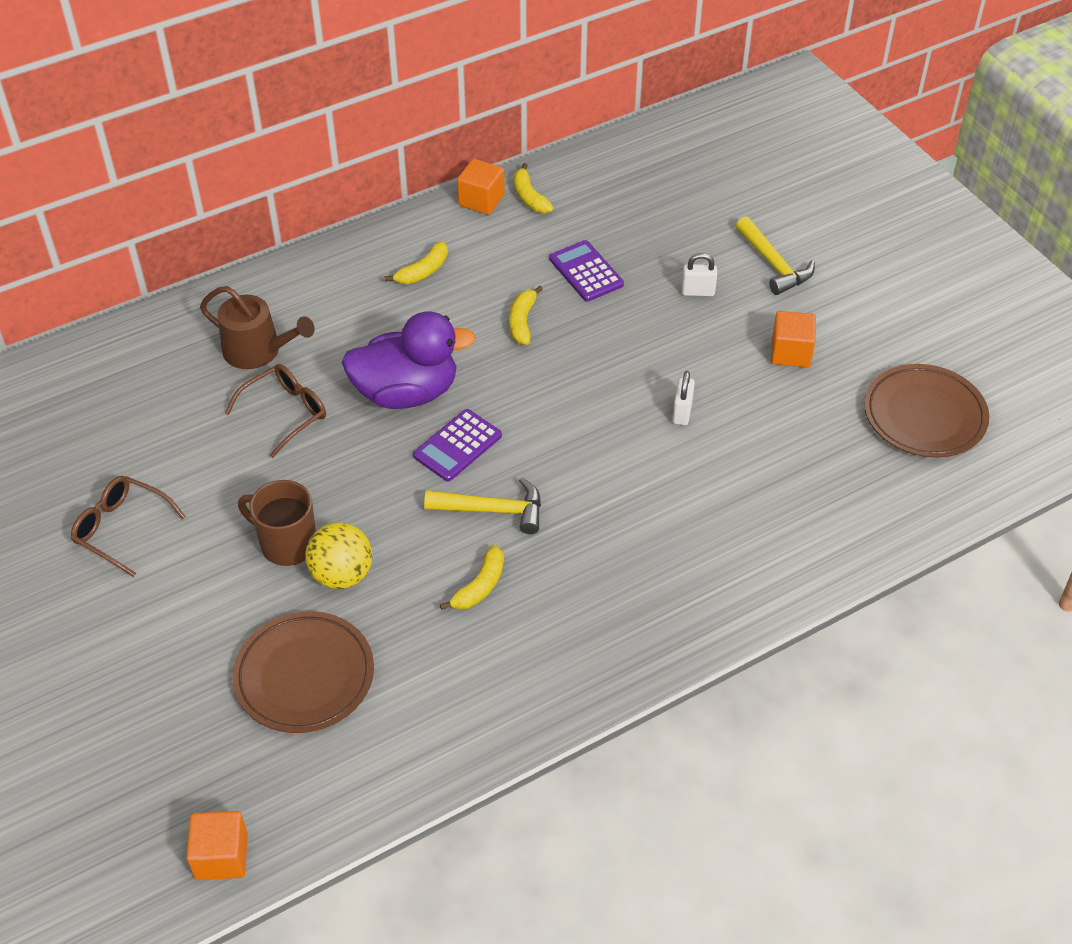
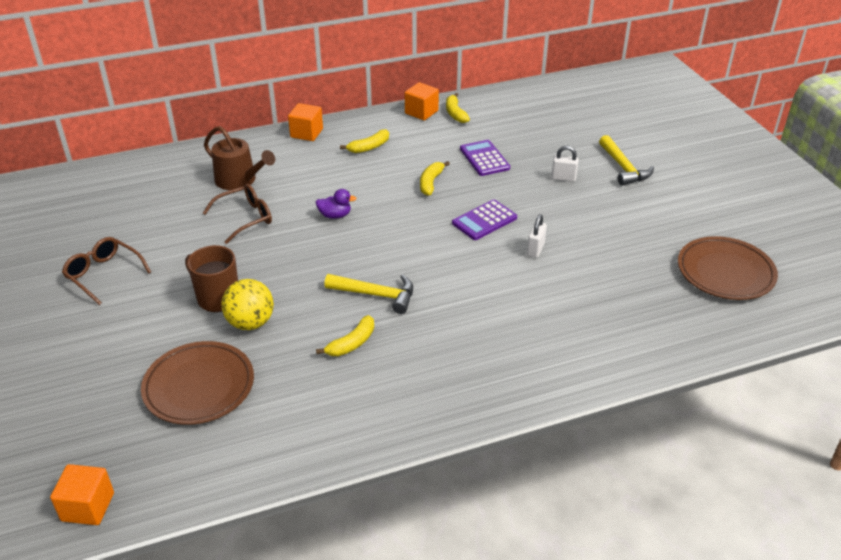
camera: 10 degrees right, 10 degrees down
purple duck [342,312,476,409] -> purple duck [316,189,357,219], size x0.42
purple calculator [413,409,502,481] -> purple calculator moved to [452,200,517,240]
orange cube [771,311,816,367] -> orange cube moved to [288,103,323,141]

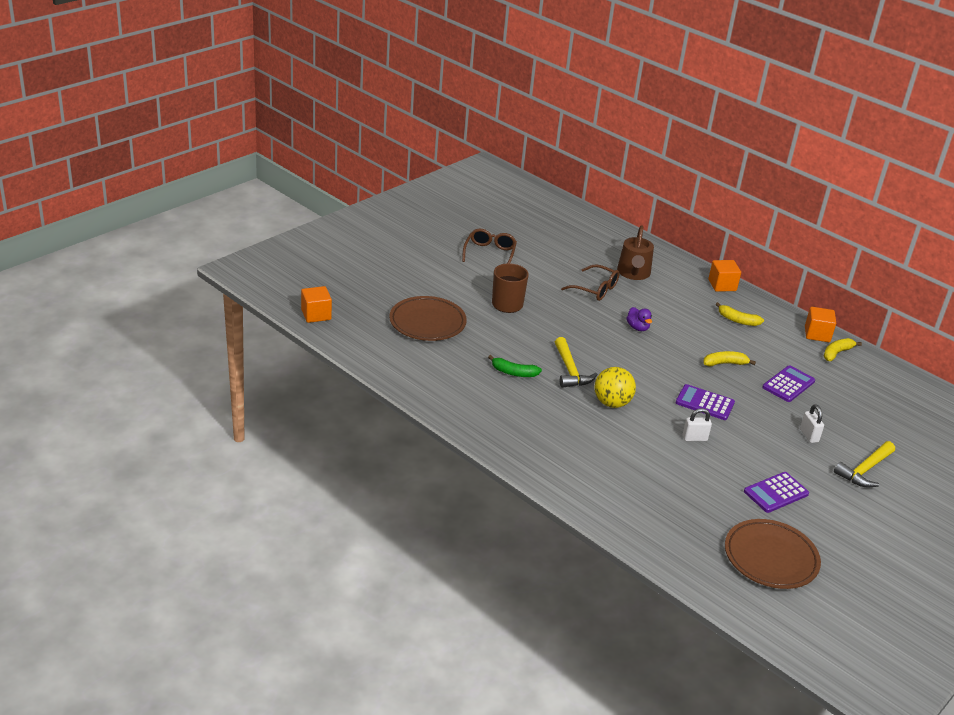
camera: 60 degrees right, 5 degrees down
yellow ball [221,279,274,330] -> yellow ball moved to [594,367,636,408]
yellow banana [316,315,374,356] -> green banana [488,355,542,377]
none -> purple calculator [744,472,809,513]

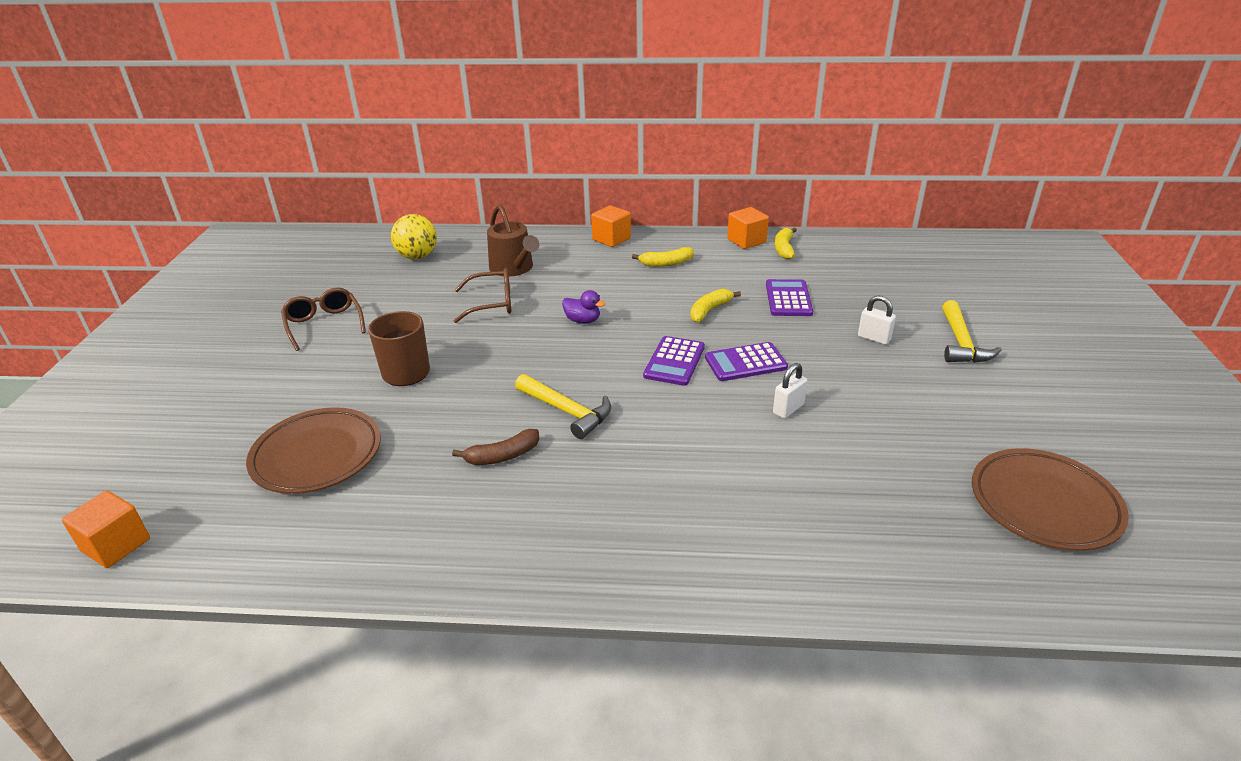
camera: 35 degrees left, 0 degrees up
green banana [488,355,542,377] -> brown banana [452,429,539,465]
yellow ball [594,367,636,408] -> yellow ball moved to [391,214,437,259]
purple calculator [744,472,809,513] -> purple calculator moved to [643,336,705,386]

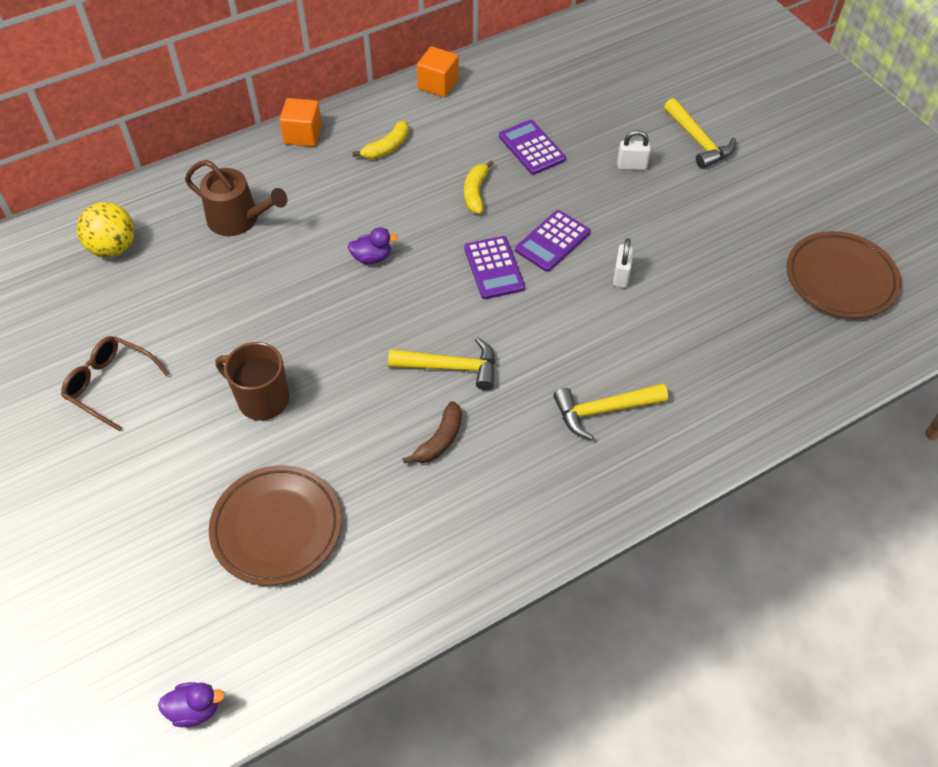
camera: 35 degrees left, 20 degrees up
orange cube [62,490,150,568] -> purple duck [158,682,225,727]
brown glasses [454,268,511,323] -> none
yellow banana [775,227,797,259] -> none
none -> yellow hammer [553,383,668,440]

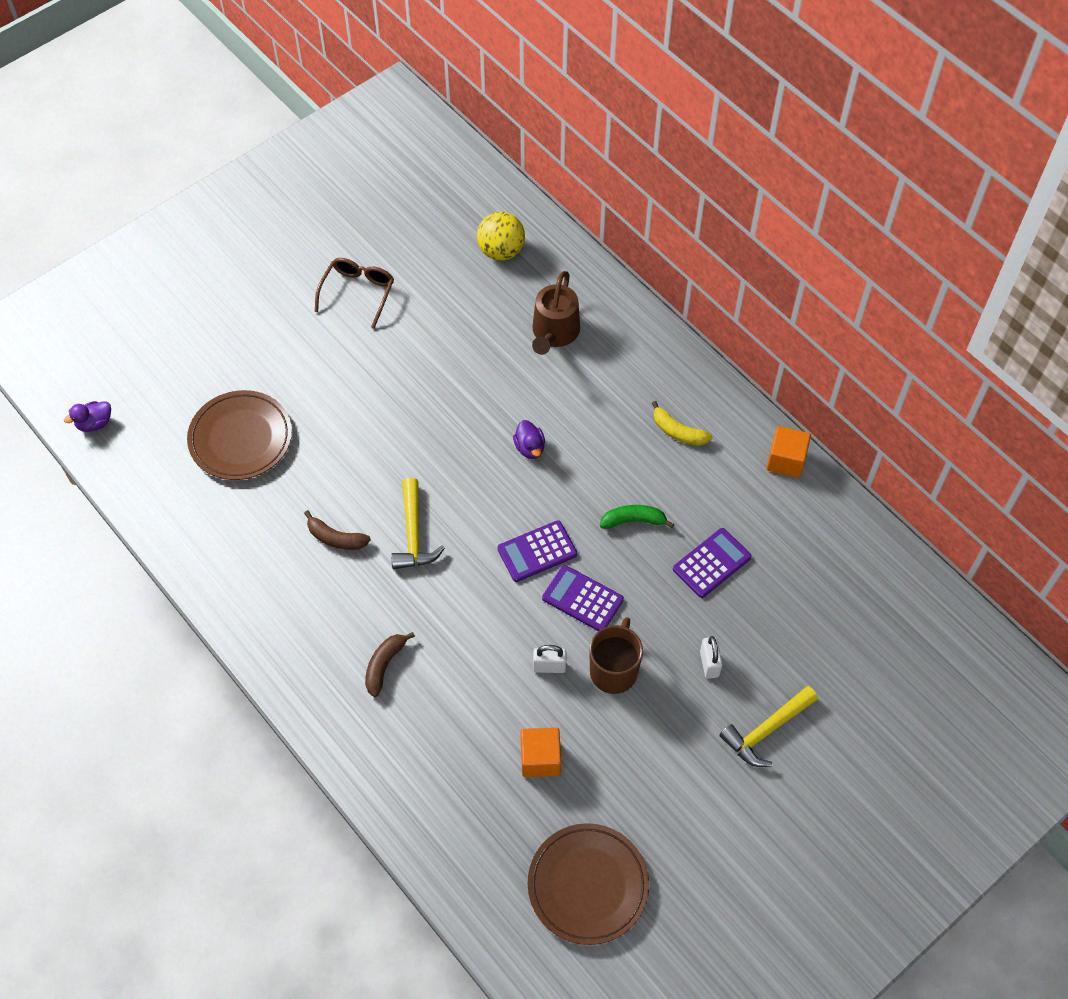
camera: 80 degrees right, 5 degrees up
purple duck [158,682,225,727] -> purple duck turned 75 degrees clockwise [64,401,111,432]
brown mug [215,342,289,421] -> brown mug moved to [589,617,643,694]
orange cube [279,98,322,147] -> orange cube moved to [520,727,561,777]
yellow banana [464,160,494,214] -> green banana [600,505,674,529]
yellow hammer [553,383,668,440] -> brown banana [365,632,415,697]

